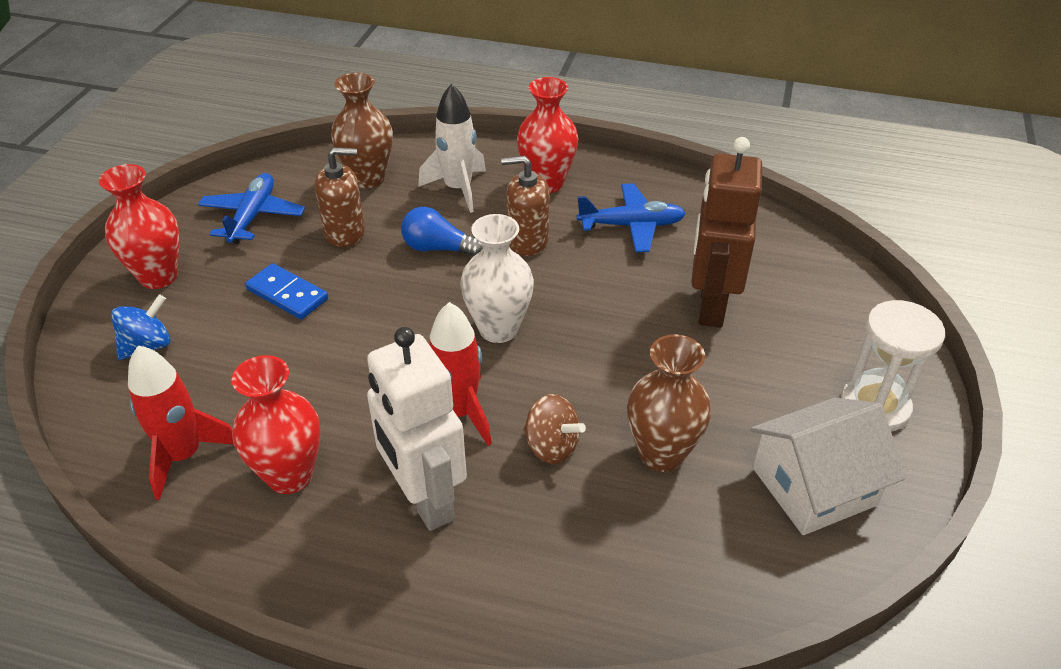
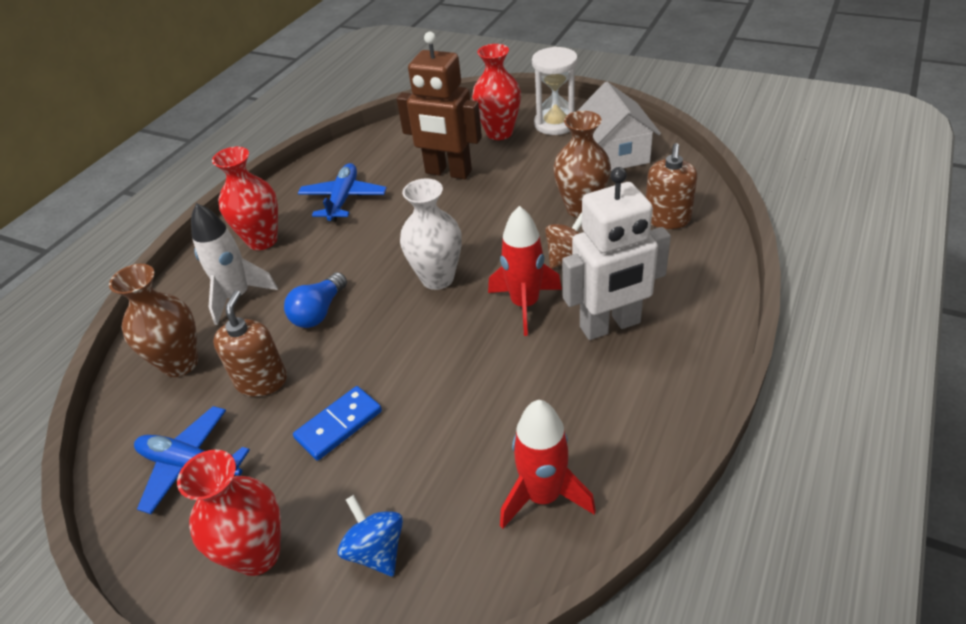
camera: 75 degrees left, 0 degrees up
red vase [232,355,320,494] -> red vase moved to [472,44,521,140]
brown soap dispenser [501,156,550,256] -> brown soap dispenser moved to [646,143,697,229]

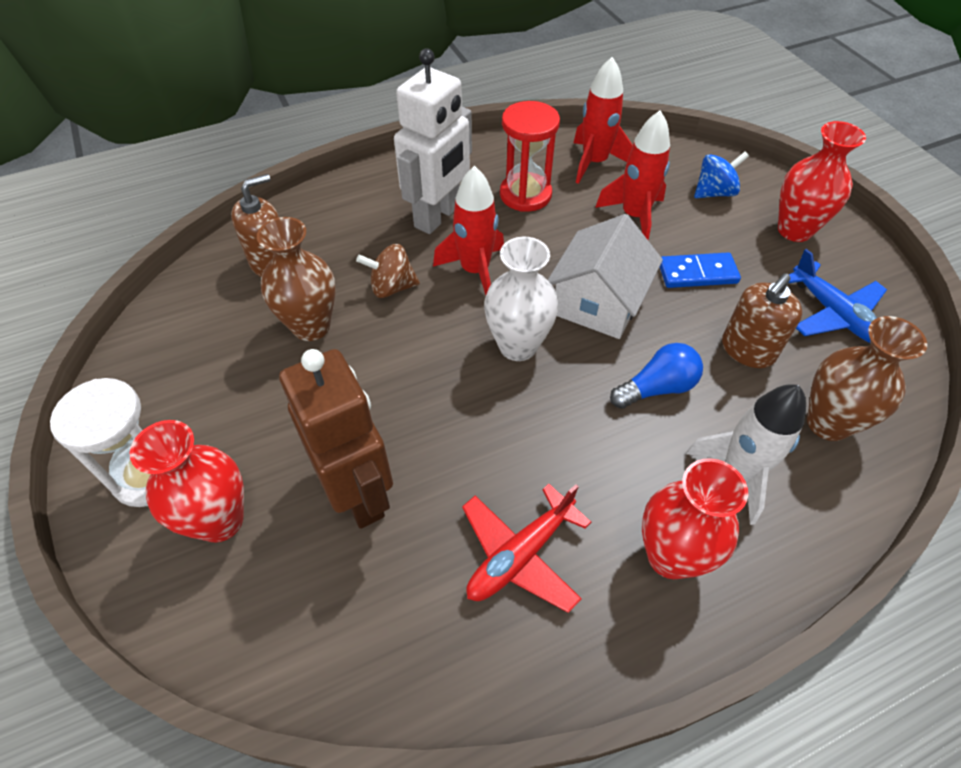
camera: 145 degrees left, 10 degrees up
blue plane [298,163,387,222] -> red plane [462,484,591,613]
blue spinning top [338,495,403,576] -> blue spinning top turned 120 degrees counterclockwise [694,152,749,198]
white robot [562,167,671,340] -> white robot turned 105 degrees clockwise [394,48,472,234]
white house [577,82,661,171] -> white house moved to [548,214,663,339]
none -> red hourglass [500,101,560,212]
none -> red rocket [595,110,670,240]

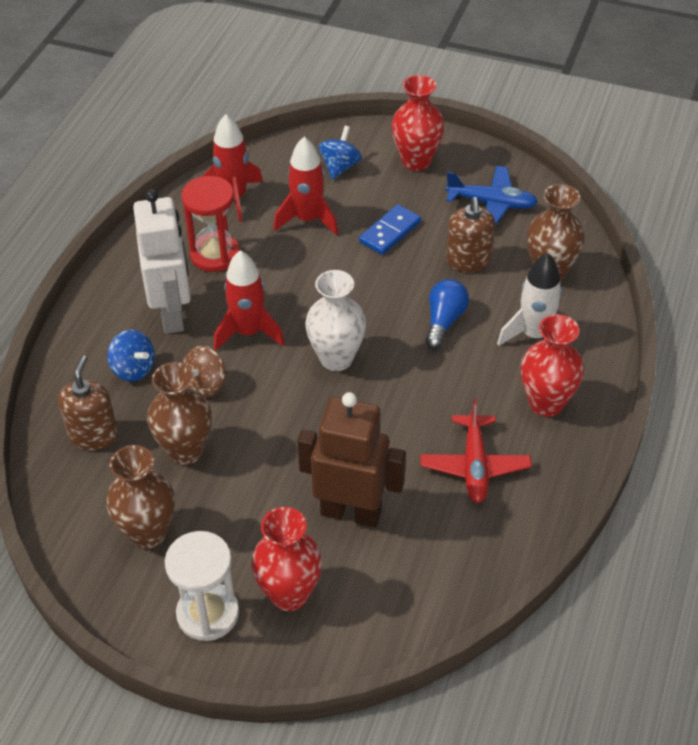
camera: 45 degrees left, 5 degrees down
white house [548,214,663,339] -> none
none -> brown vase [106,445,175,549]
none -> blue spinning top [107,330,155,381]

